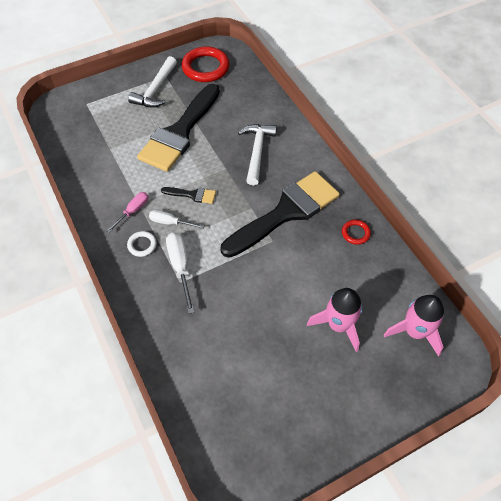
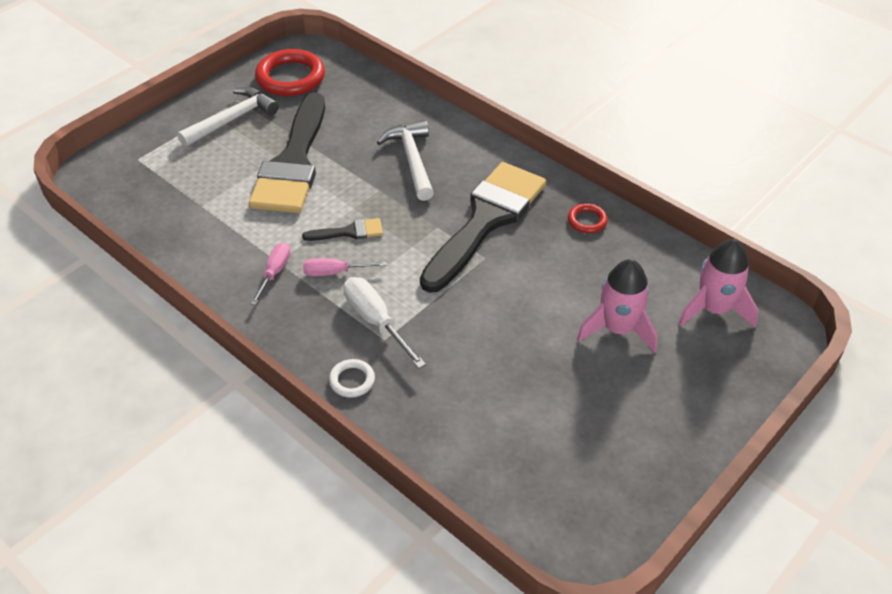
camera: 20 degrees left, 10 degrees down
white ring [127,231,157,257] -> white ring moved to [329,359,375,398]
white hammer [128,56,177,108] -> white hammer turned 135 degrees counterclockwise [177,87,279,147]
white screwdriver [149,210,204,229] -> pink screwdriver [303,258,387,276]

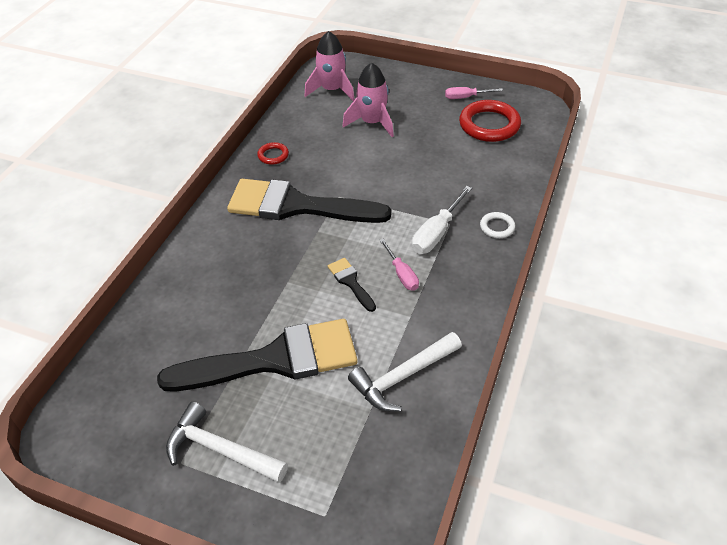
camera: 110 degrees left, 0 degrees up
pink screwdriver [251,242,291,305] -> pink screwdriver moved to [445,87,503,99]
red ring [255,49,325,96] -> red ring moved to [459,100,521,142]
white hammer [377,120,434,201] -> white hammer moved to [348,332,462,412]

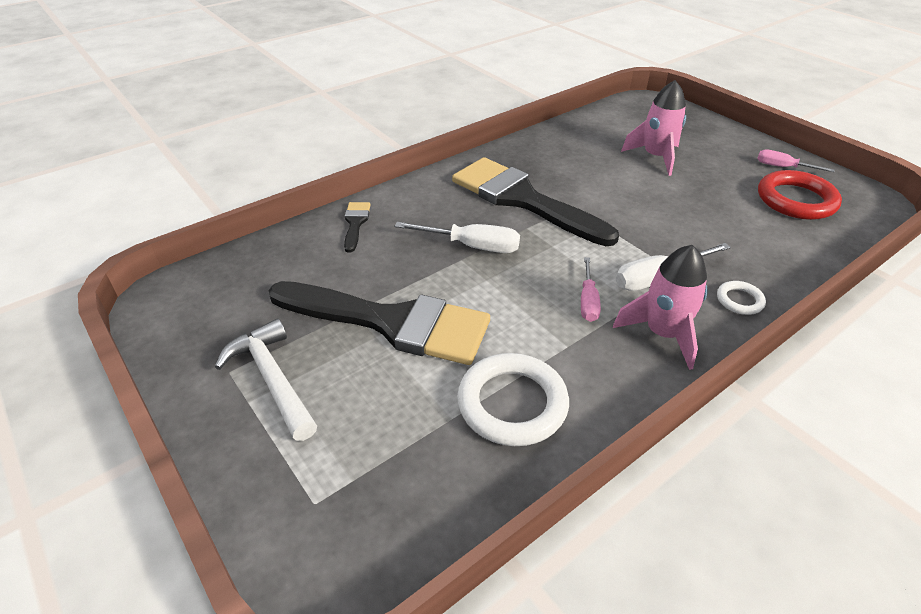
camera: 30 degrees right, 5 degrees down
red ring [257,142,289,165] -> none
pink rocket [305,31,355,101] -> pink rocket moved to [613,245,708,370]
black brush [328,258,376,312] -> black brush moved to [344,202,371,253]
white hammer [348,332,462,412] -> white ring [457,353,569,446]
none -> white screwdriver [395,222,520,253]

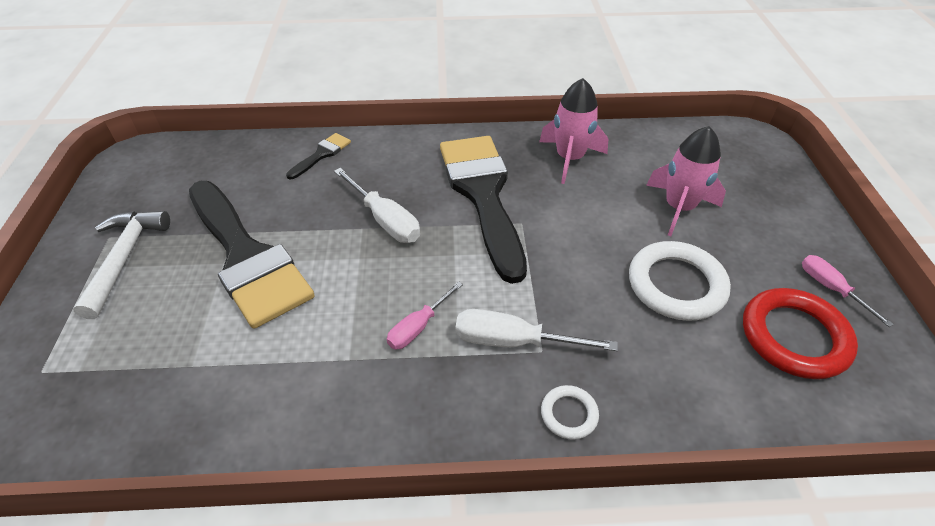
camera: 35 degrees right, 5 degrees up
white ring [457,353,569,446] -> white ring moved to [629,241,731,321]
pink rocket [613,245,708,370] -> pink rocket moved to [539,78,608,184]

